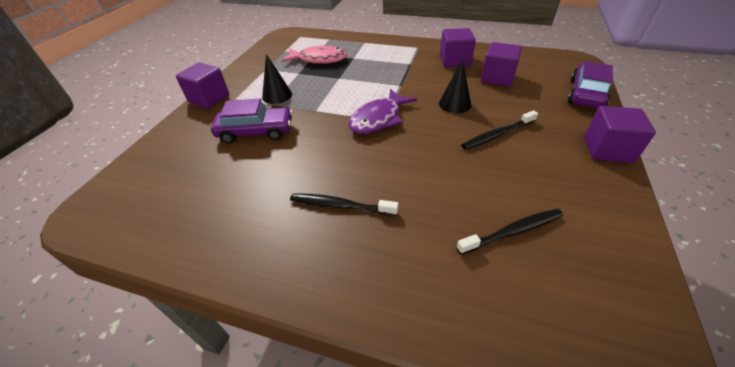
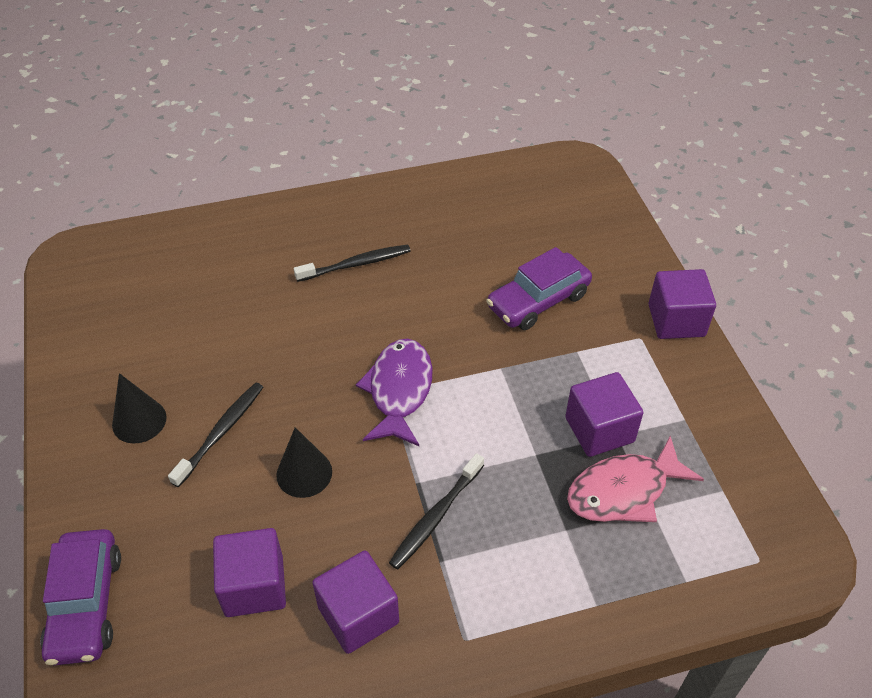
camera: 145 degrees right, 5 degrees up
black cone [262,54,292,104] -> black cone moved to [112,373,167,444]
black toothbrush [456,208,563,255] -> black toothbrush moved to [389,453,484,570]
purple cube [584,106,656,163] -> purple cube moved to [565,372,644,457]

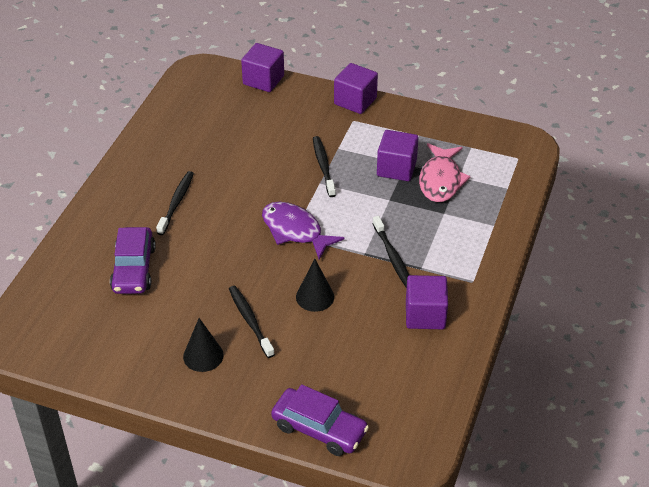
camera: 55 degrees left, 5 degrees down
purple cube [213,528,286,617] -> purple cube moved to [241,43,284,92]
purple car [486,247,592,330] -> purple car moved to [110,227,156,294]
none -> black toothbrush [313,136,336,197]

